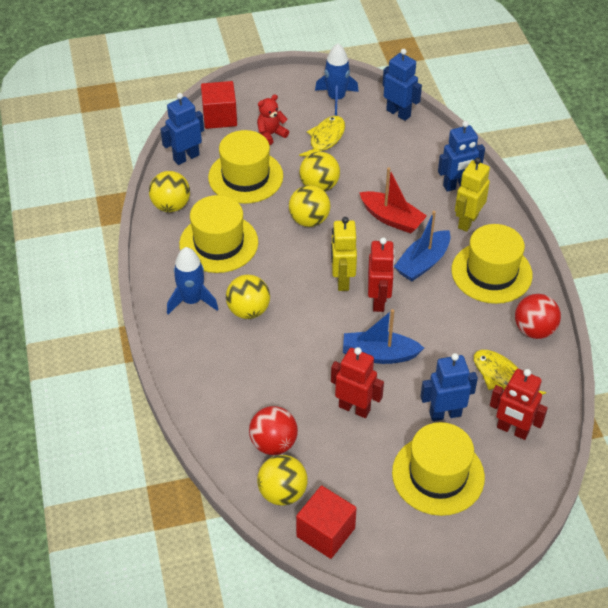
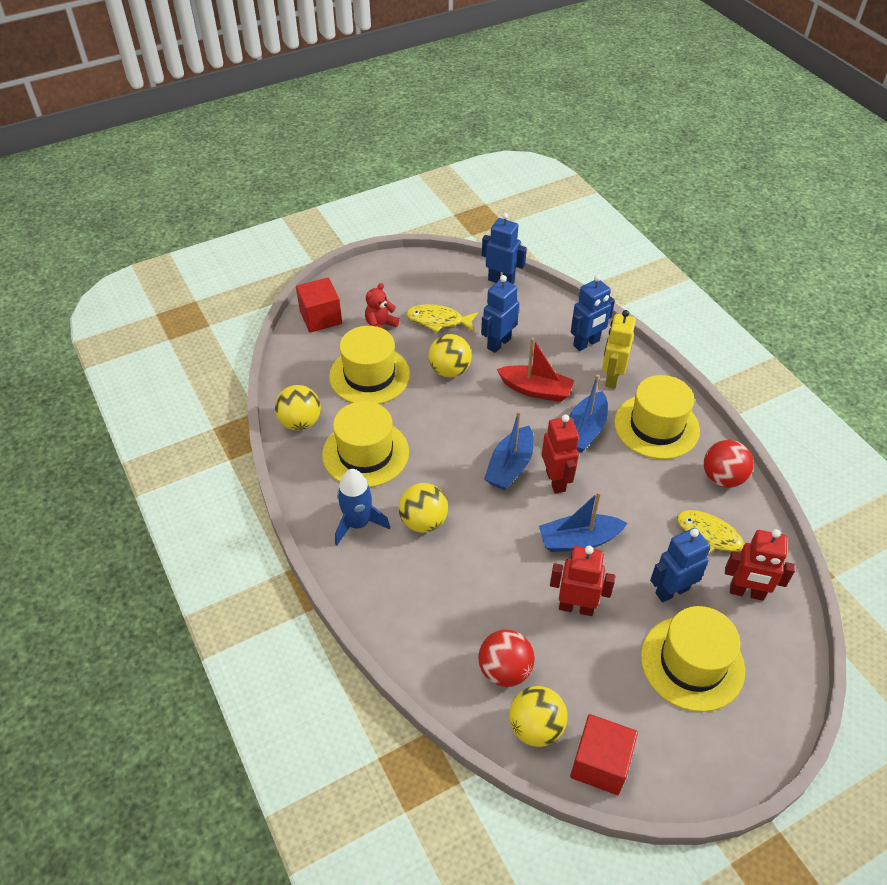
camera: 15 degrees left, 0 degrees up
blue robot [160,93,204,165] -> blue robot moved to [481,275,519,353]
yellow ball [289,185,330,227] -> none
yellow fish [299,116,345,157] -> yellow fish turned 90 degrees counterclockwise [406,304,478,333]
blue rocket [315,44,359,115] -> none
yellow robot [331,217,357,291] -> blue boat [484,411,534,490]

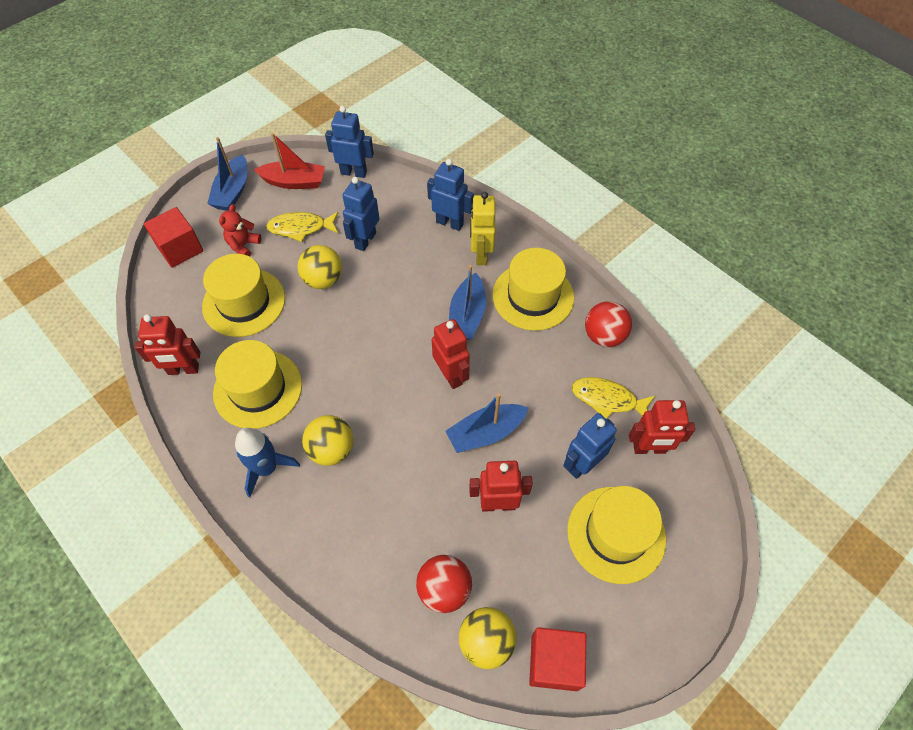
camera: 15 degrees left, 10 degrees up
yellow ball [275,385,321,430] -> red robot [135,314,201,375]
blue boat [484,411,534,490] -> blue boat moved to [207,137,248,211]
red boat [497,338,574,402] -> red boat moved to [254,133,325,189]
blue robot [571,275,615,351] -> blue robot turned 105 degrees counterclockwise [427,159,474,231]

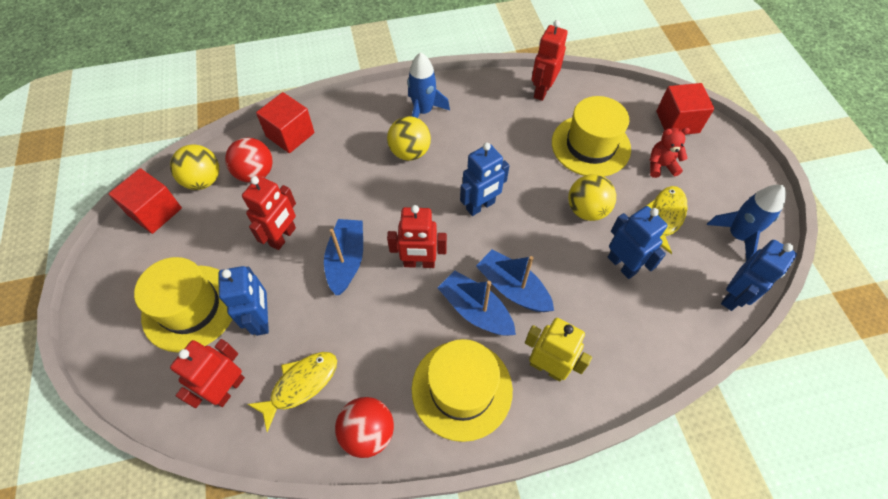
camera: 120 degrees right, 0 degrees up
blue boat [207,137,248,211] -> blue boat moved to [476,249,554,312]
yellow hat [213,340,302,429] -> none
red teddy bear [219,204,262,257] -> red teddy bear turned 60 degrees counterclockwise [649,128,690,178]
red boat [254,133,325,189] -> blue rocket [707,185,786,261]
blue robot [427,159,474,231] -> blue robot moved to [460,143,509,216]
none -> red cube [256,92,315,153]

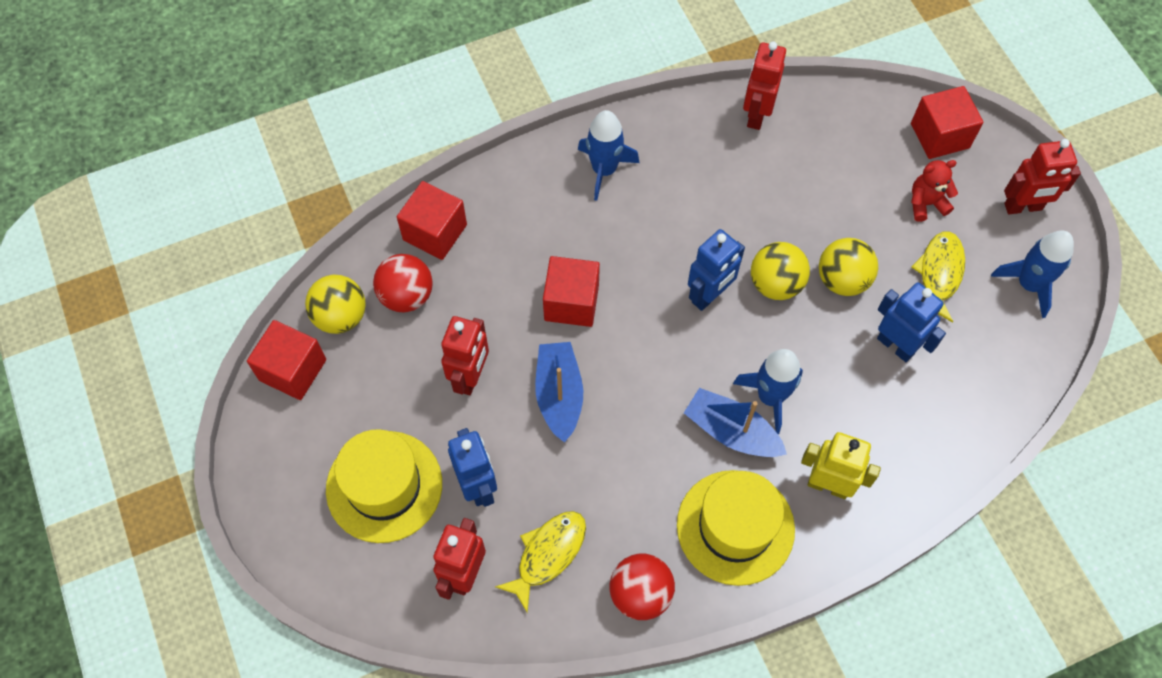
camera: 10 degrees left, 5 degrees up
yellow ball [387,116,431,161] -> yellow ball moved to [751,242,810,300]
red robot [387,205,447,268] -> red robot moved to [1004,139,1081,214]
blue boat [476,249,554,312] -> blue rocket [733,349,803,434]
yellow hat [552,96,631,177] -> none
blue robot [721,240,797,311] -> none
none -> red cube [543,256,600,327]

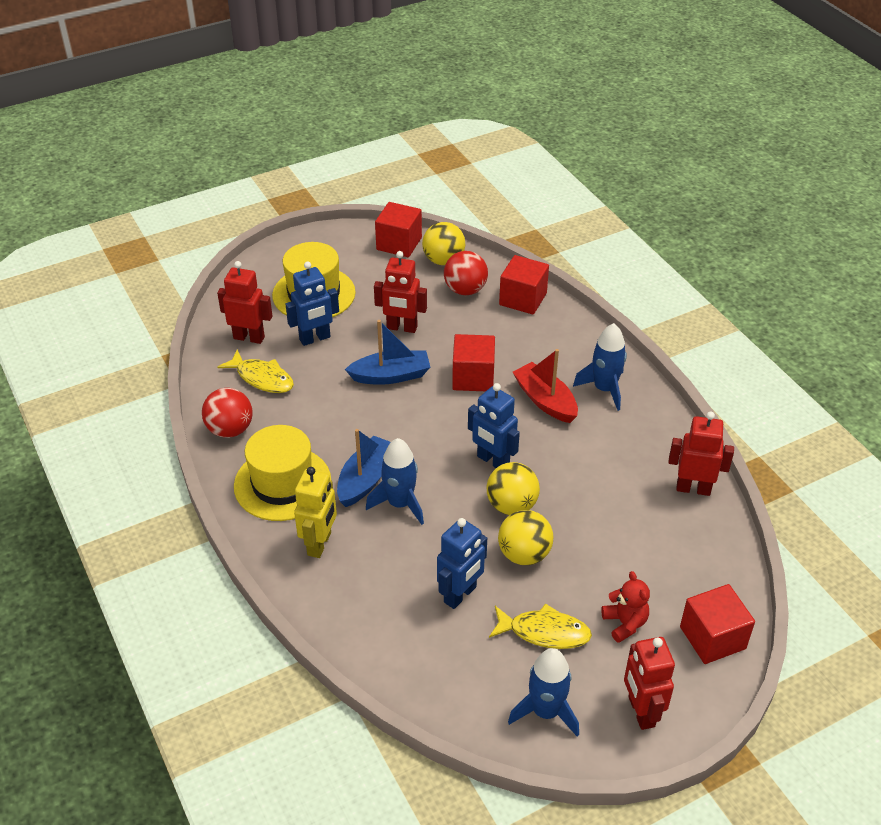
camera: 85 degrees right, 20 degrees down
none -> red boat [513,349,578,423]

